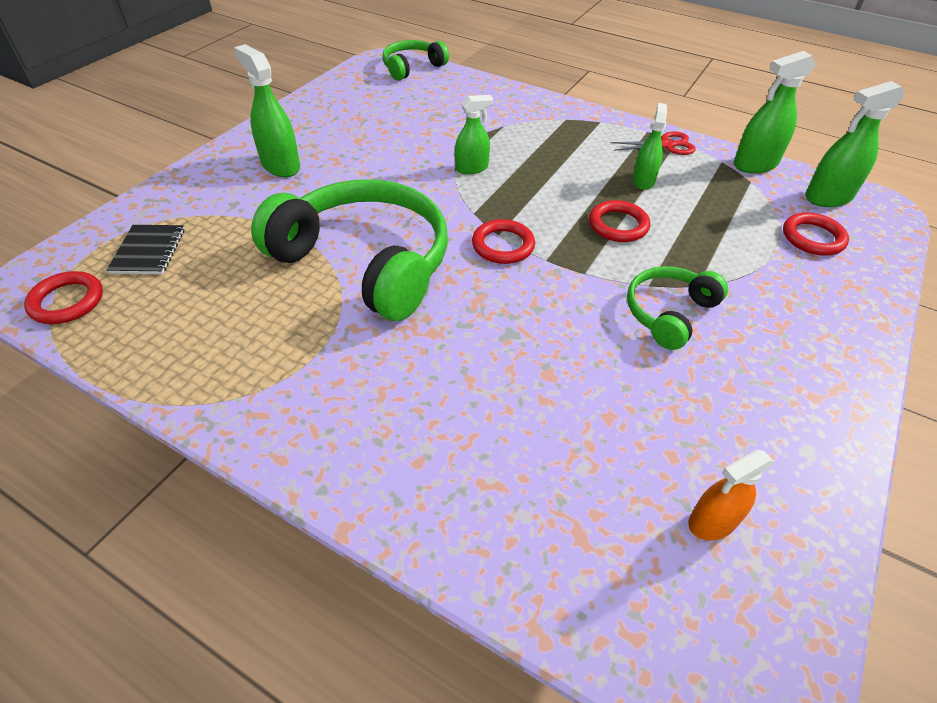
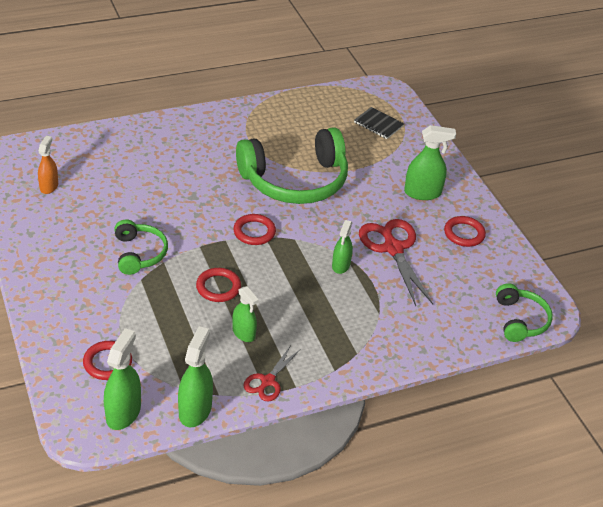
camera: 125 degrees right, 5 degrees down
red ring [24,271,103,324] -> red ring moved to [444,216,486,247]
none -> red scissors [359,219,433,306]

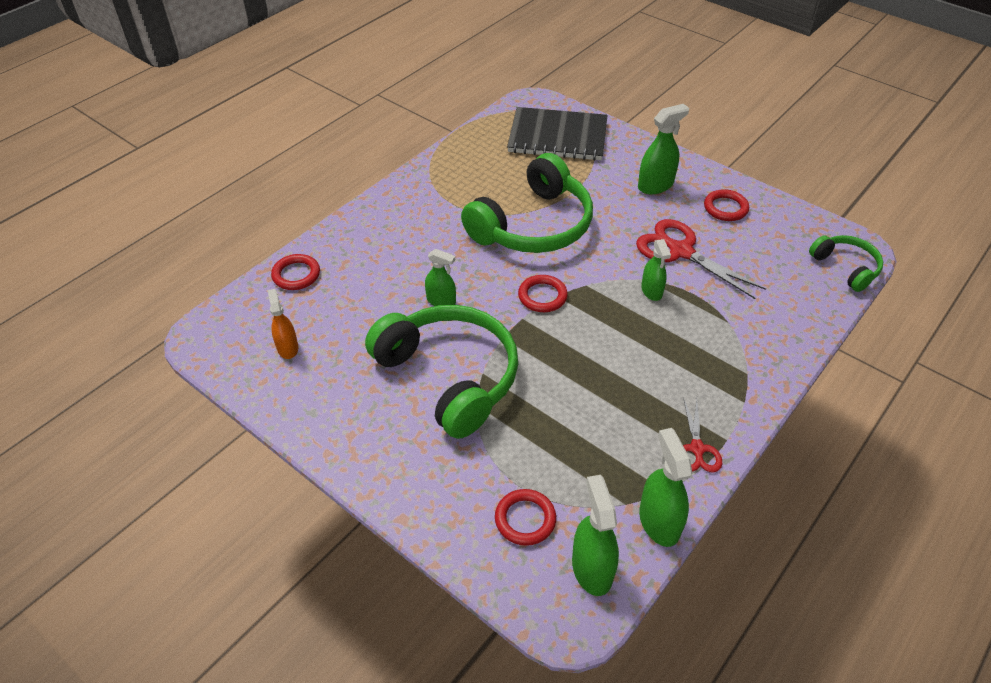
camera: 25 degrees left, 5 degrees up
green headphones [114,219,168,275] -> green headphones [365,305,518,439], size x1.94
red ring [196,268,241,302] -> red ring moved to [271,254,320,290]
green spray bottle [233,286,259,342] -> green spray bottle moved to [425,249,456,306]
black notebook [354,107,404,139] -> black notebook [507,107,607,161], size x2.10

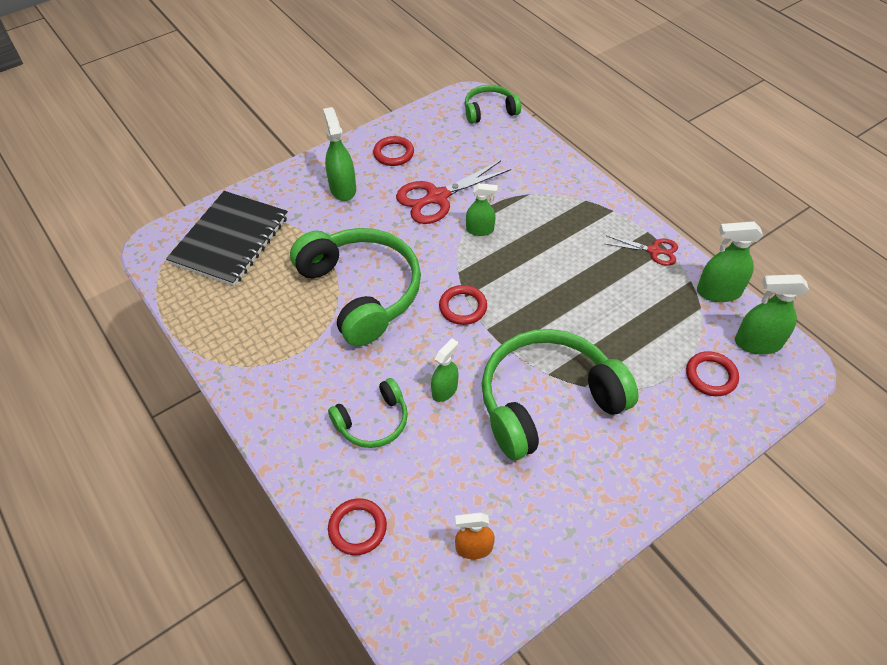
camera: 75 degrees left, 5 degrees up
none -> green headphones [328,378,408,448]

